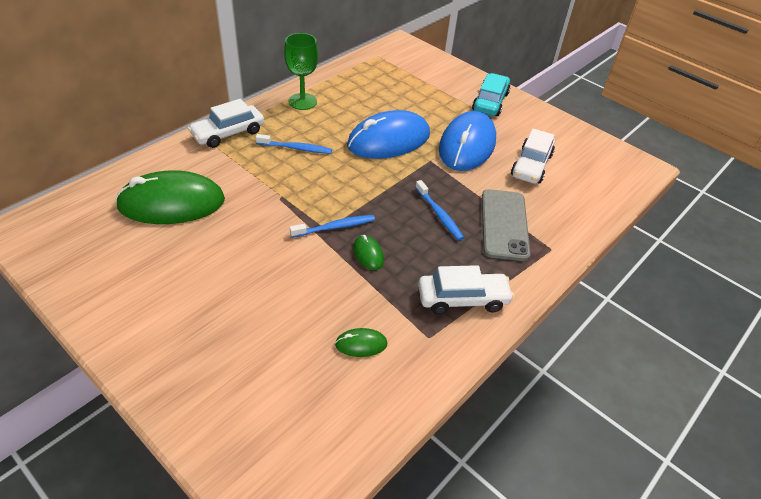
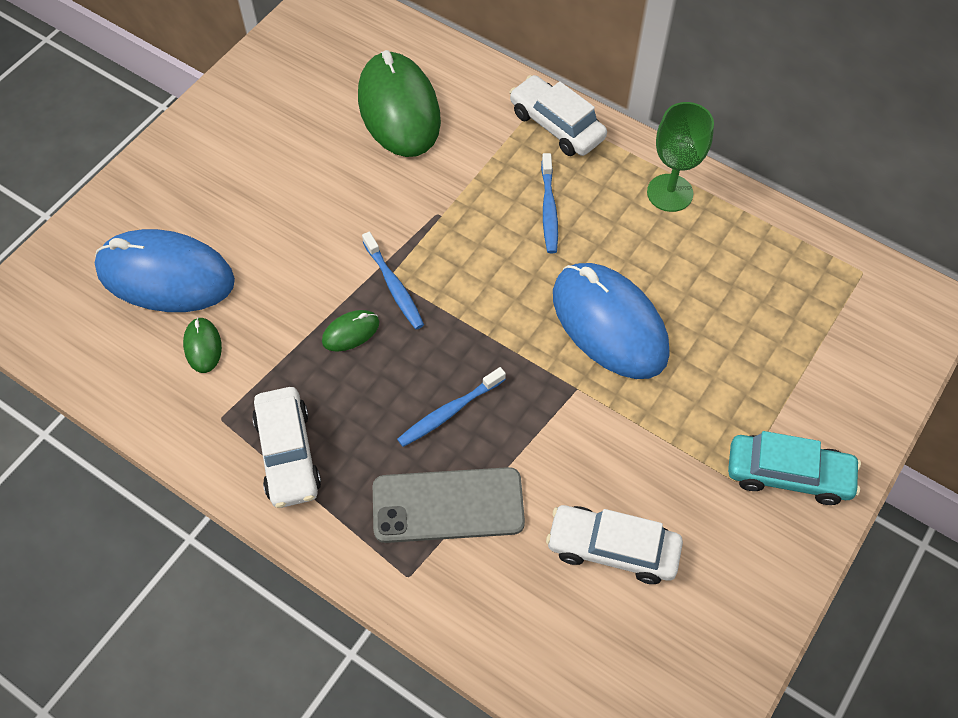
camera: 85 degrees right, 15 degrees up
blue mouse [439,111,496,171] -> blue mouse moved to [95,229,235,312]

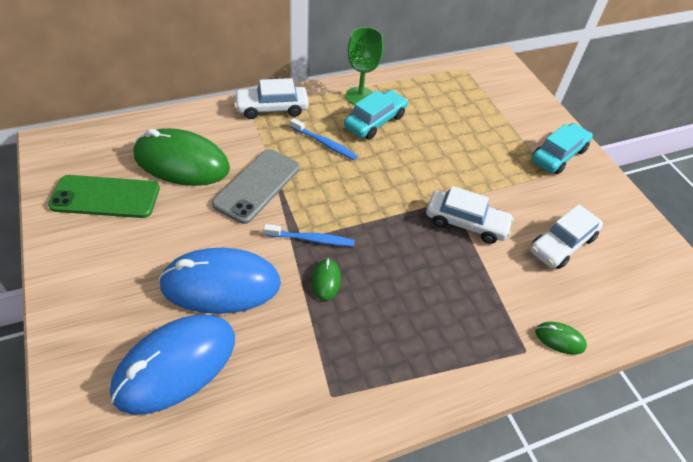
camera: 60 degrees left, 10 degrees down
green mouse [183,317,222,373] -> green mouse moved to [535,322,587,354]
white car [252,387,321,508] -> white car moved to [426,186,514,244]
grey phone [373,467,525,543] -> grey phone moved to [212,149,300,224]
blue toothbrush [397,367,506,447] -> none
blue mouse [553,263,670,379] -> blue mouse moved to [158,248,281,314]
none -> green phone [48,175,160,218]
none -> turquoise car [344,90,408,139]

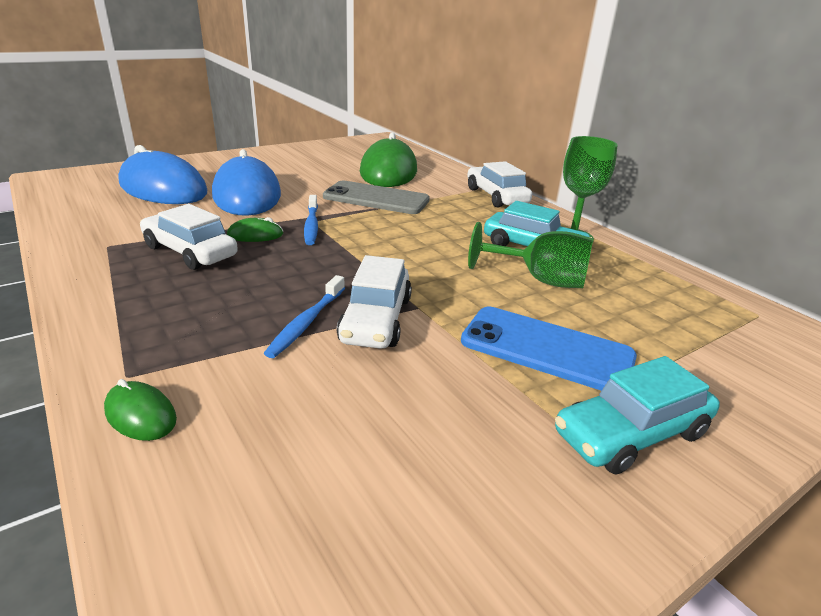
camera: 80 degrees right, 20 degrees down
green phone [48,175,160,218] -> none
blue toothbrush [290,118,357,160] -> blue toothbrush moved to [264,275,345,358]
white car [530,204,603,269] -> white car moved to [140,204,238,270]
turquoise car [532,123,593,174] -> turquoise car turned 120 degrees clockwise [555,356,720,475]
green mouse [535,322,587,354] -> green mouse turned 60 degrees counterclockwise [104,379,177,441]
none -> blue phone [461,307,637,391]
none -> green goblet [468,222,593,288]

